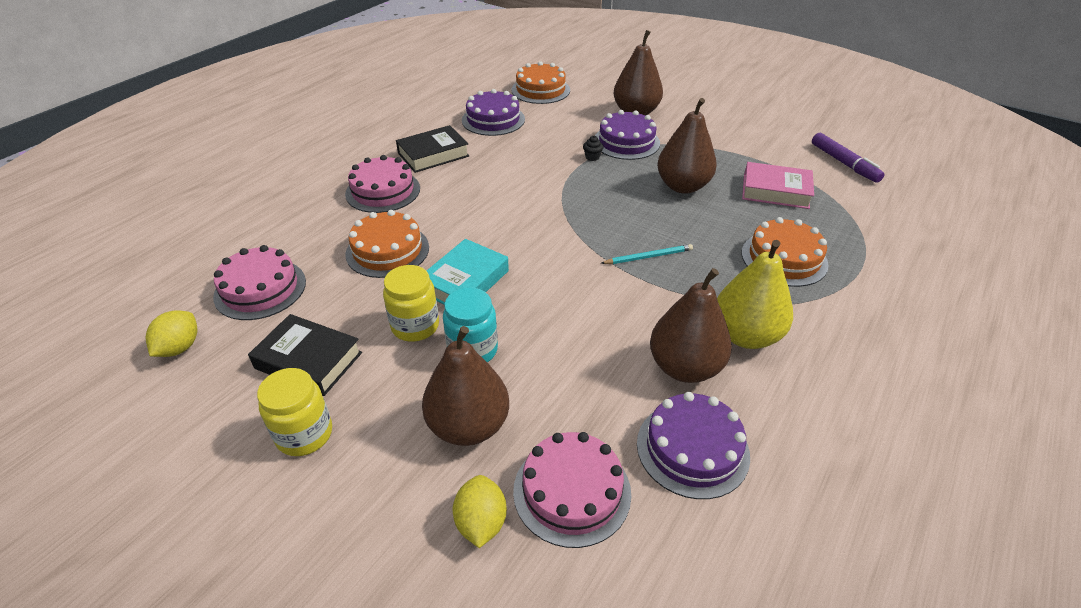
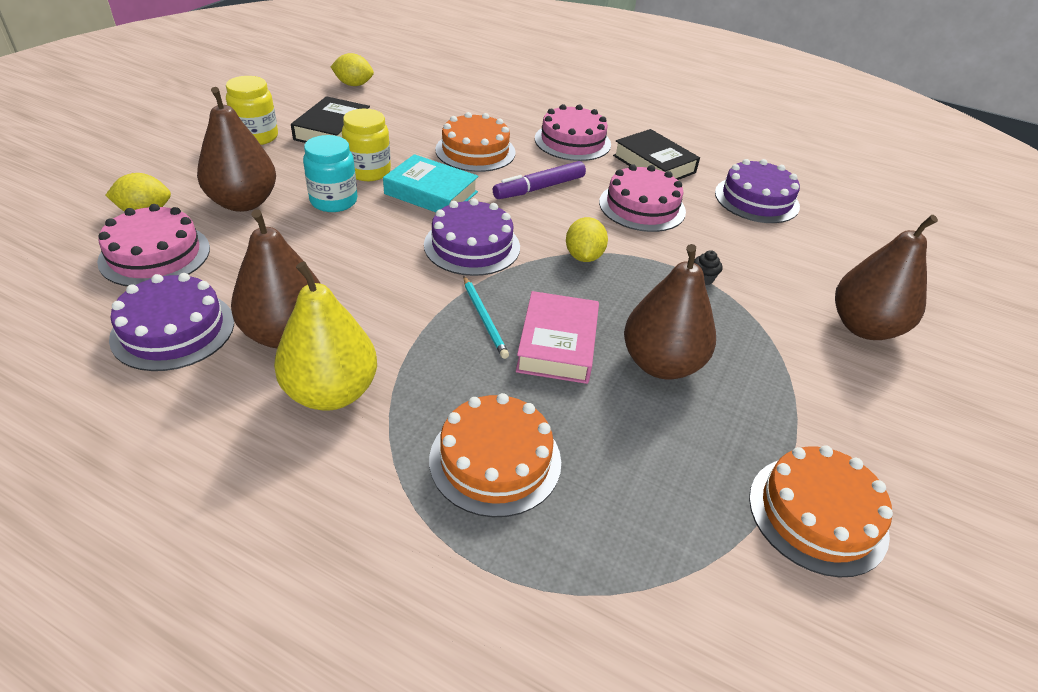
camera: 80 degrees right, 0 degrees up
pink cake [213,245,306,320] -> pink cake moved to [599,164,686,232]
orange cake [511,61,570,104] -> orange cake moved to [749,445,893,577]
purple cake [595,110,660,160] -> purple cake moved to [424,198,520,276]
pink book [742,162,814,209] -> pink book moved to [516,291,599,384]
purple marker [812,133,885,183] -> purple marker moved to [493,161,586,199]
none -> yellow lemon [566,217,608,262]

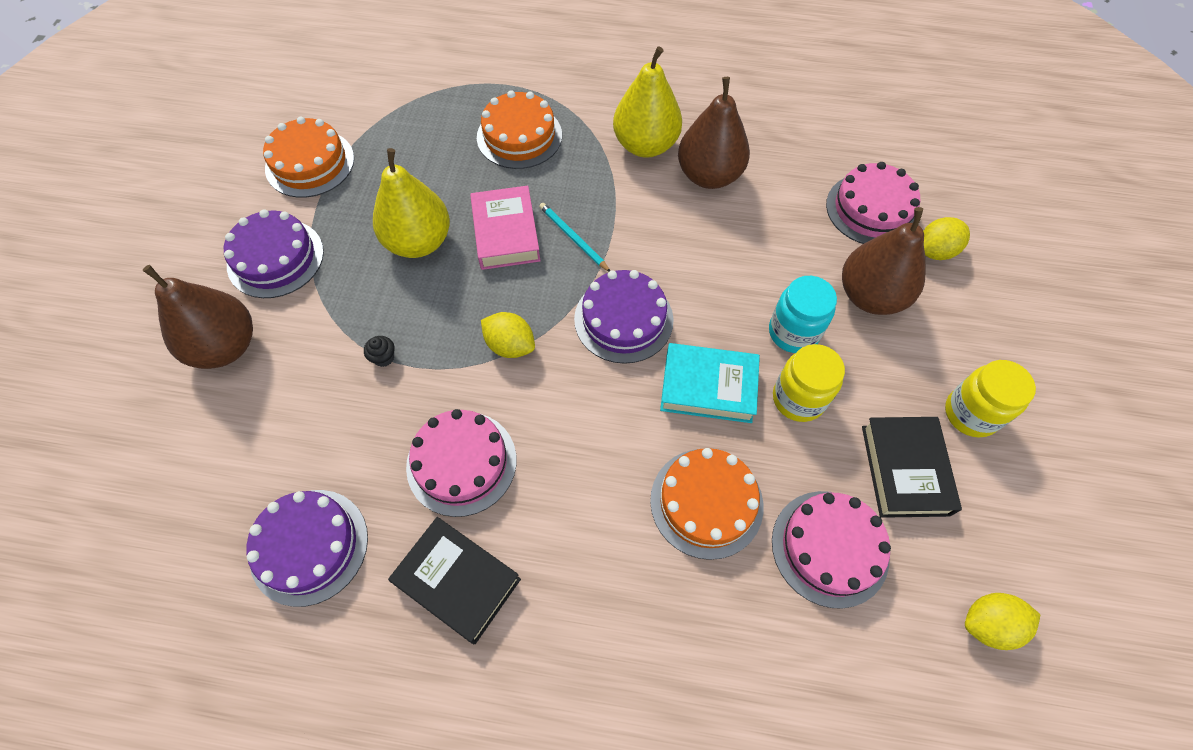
camera: 165 degrees right, 20 degrees up
purple cake [109,273,234,371] -> purple cake moved to [224,209,324,298]
purple marker [493,161,586,199] -> none
pink cake [535,104,611,161] -> pink cake moved to [772,491,891,609]
yellow lemon [566,217,608,262] -> yellow lemon turned 45 degrees counterclockwise [481,312,535,358]
brown pear [624,244,716,380] -> yellow pear [373,148,450,258]

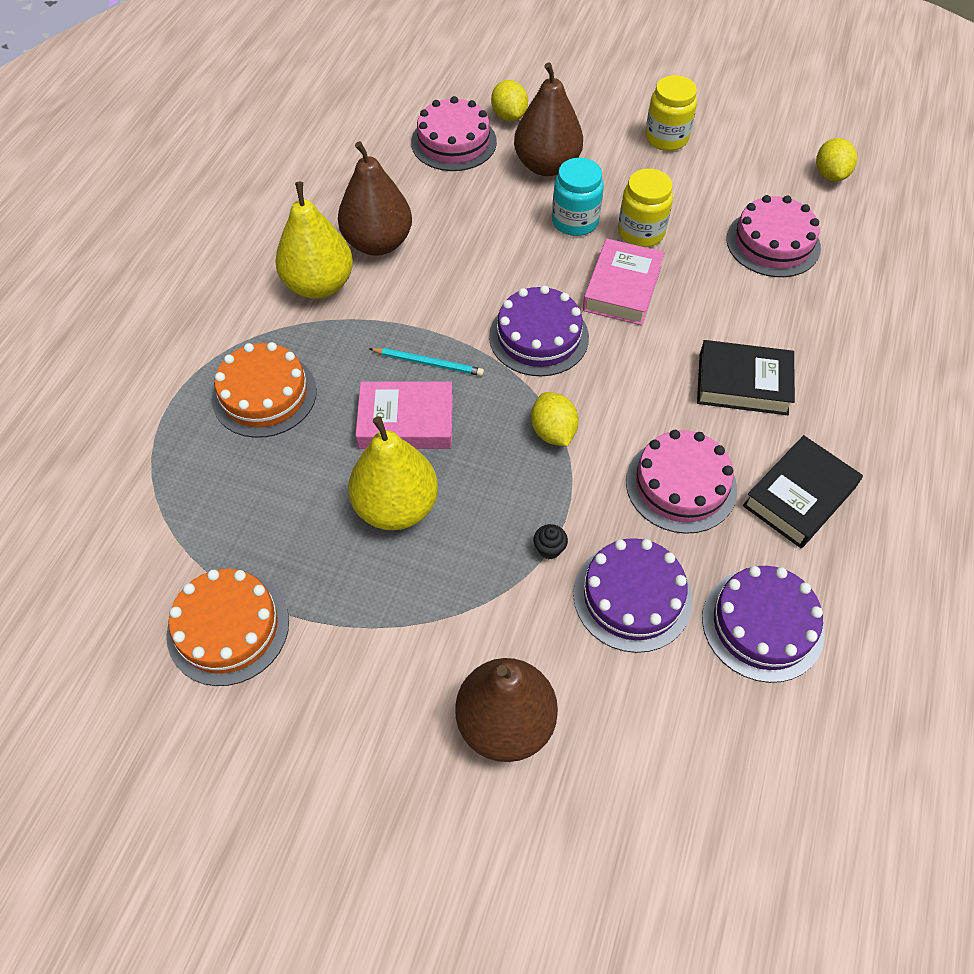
camera: 80 degrees left, 5 degrees down
purple cake [224,209,324,298] -> purple cake moved to [573,538,692,653]
yellow lemon [481,312,535,358] -> yellow lemon turned 60 degrees counterclockwise [531,392,579,446]
turquoise pencil [539,203,610,272] -> turquoise pencil turned 135 degrees counterclockwise [370,348,484,376]
orange cake [650,448,763,560] -> none
turquoise book [660,343,760,423] -> pink book [583,239,664,325]
black book [862,417,962,518] -> black book moved to [697,340,795,415]

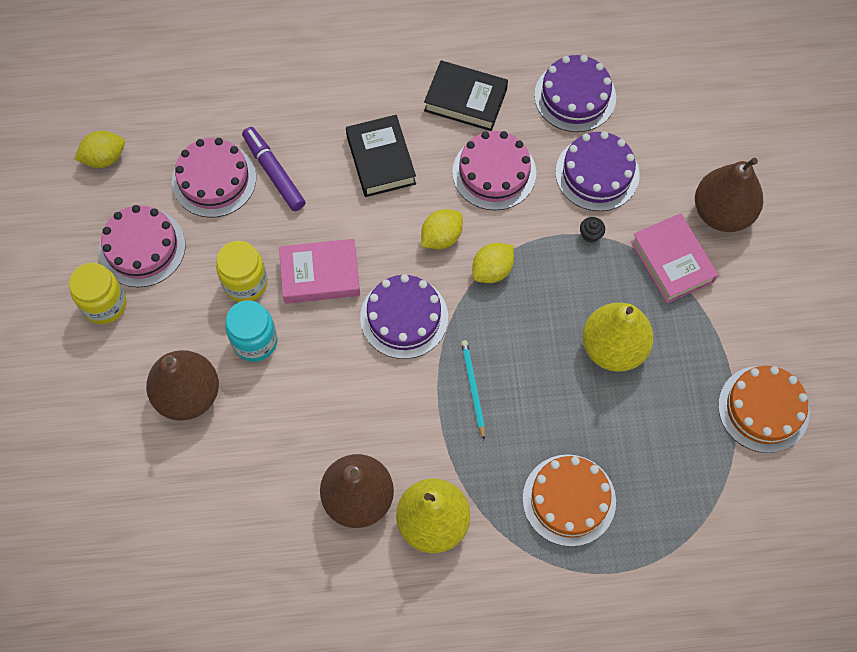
camera: 115 degrees left, 10 degrees up
pink book [355,381,453,449] -> pink book moved to [631,213,718,303]
pink cake [411,96,497,171] -> pink cake moved to [99,205,185,287]
yellow lemon [491,80,528,121] -> yellow lemon moved to [421,209,463,249]
none -> purple marker [242,127,306,211]

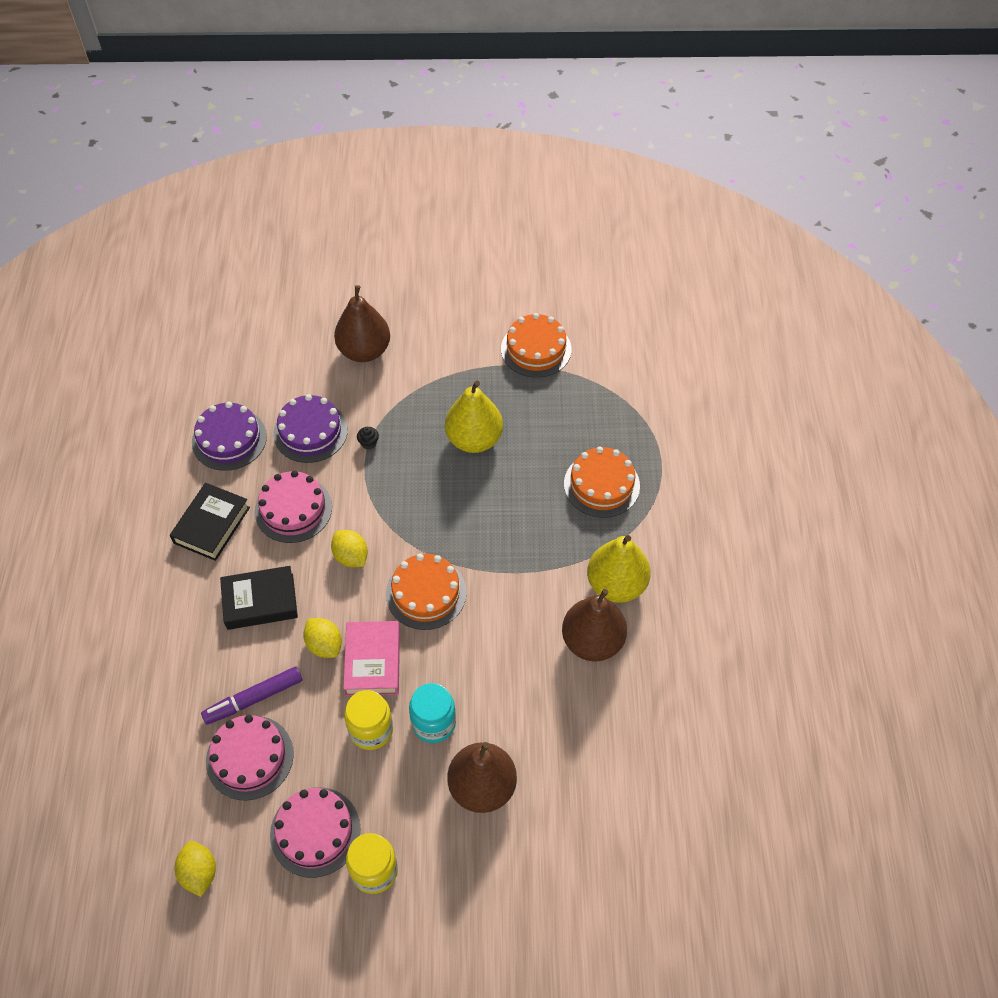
camera: 85 degrees left, 10 degrees down
purple cake [360,274,448,359] -> orange cake [386,554,466,630]
turquoise pencil [461,340,485,440] -> none
yellow lemon [472,243,514,283] -> yellow lemon moved to [303,618,342,658]
pink book [631,213,718,303] -> none

